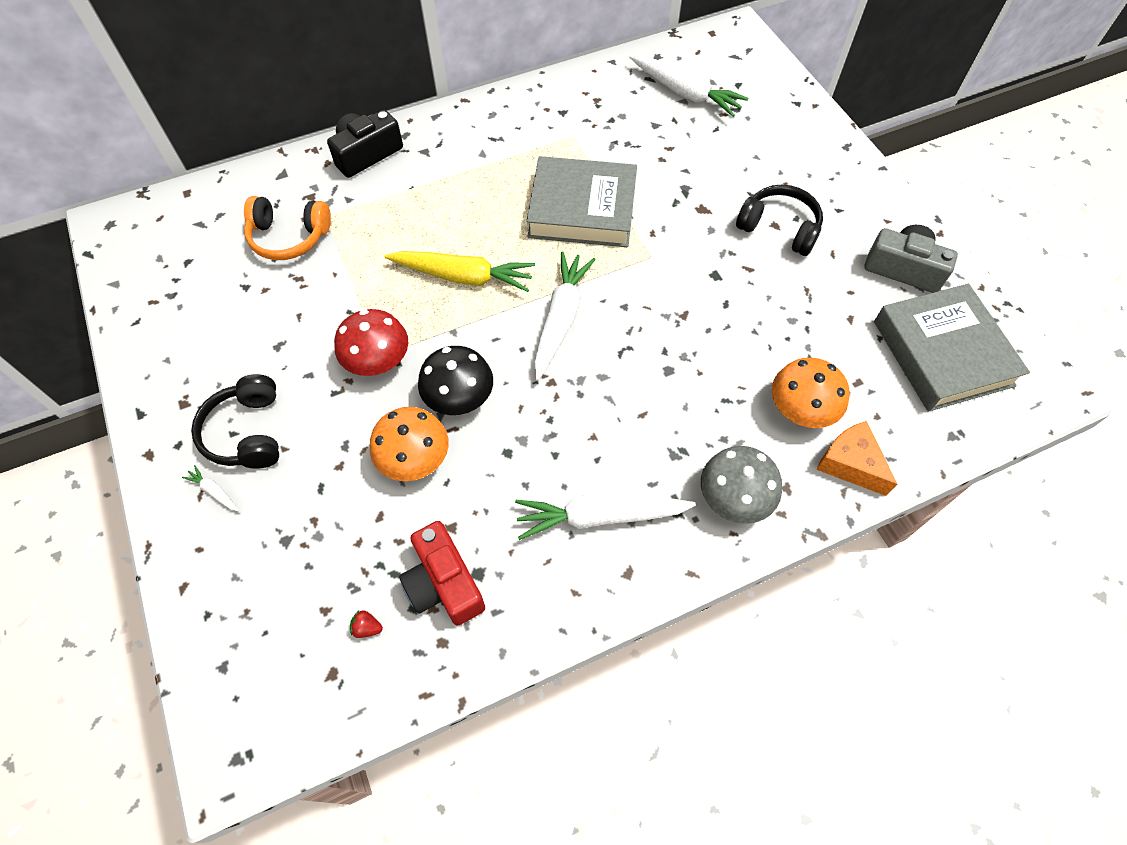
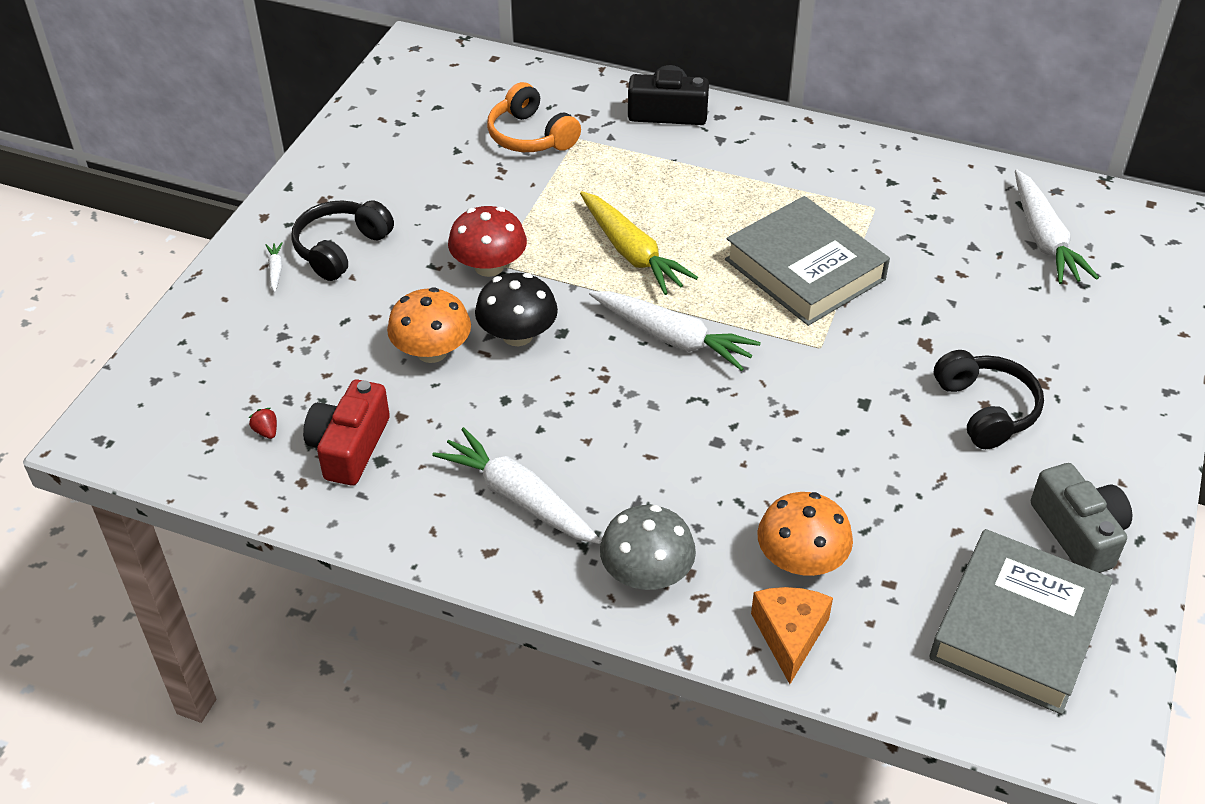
camera: 45 degrees right, 15 degrees down
white carrot [534,252,596,381] -> white carrot turned 60 degrees clockwise [589,291,761,371]

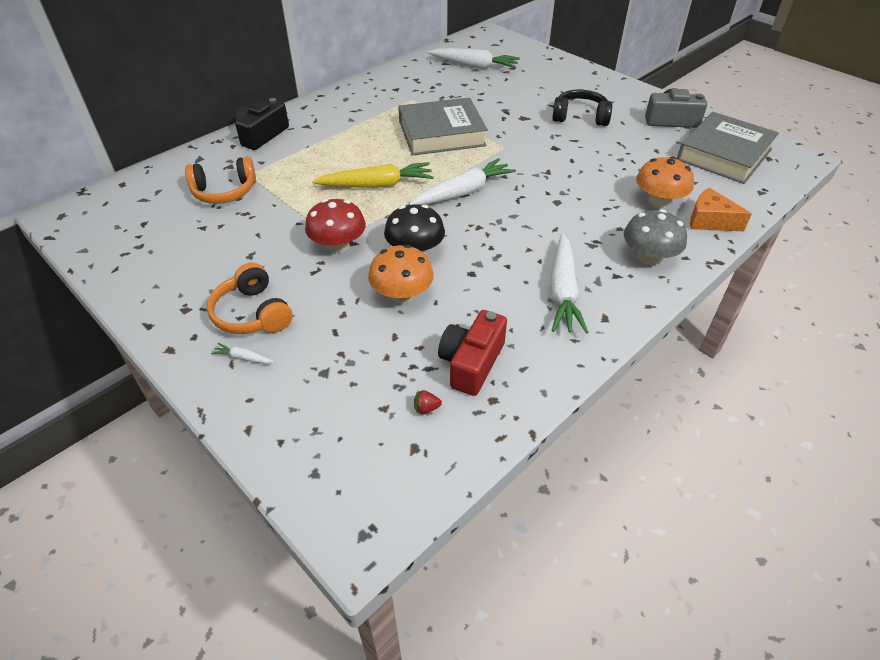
camera: 65 degrees left, 0 degrees up
black headphones [291,200,394,281] -> orange headphones [207,263,292,334]
red camera [303,380,390,486] -> red camera turned 75 degrees clockwise [438,310,507,396]
white carrot [432,427,601,544] -> white carrot turned 60 degrees counterclockwise [550,234,588,334]
grey book [930,529,1113,714] -> grey book turned 75 degrees clockwise [677,112,779,184]

